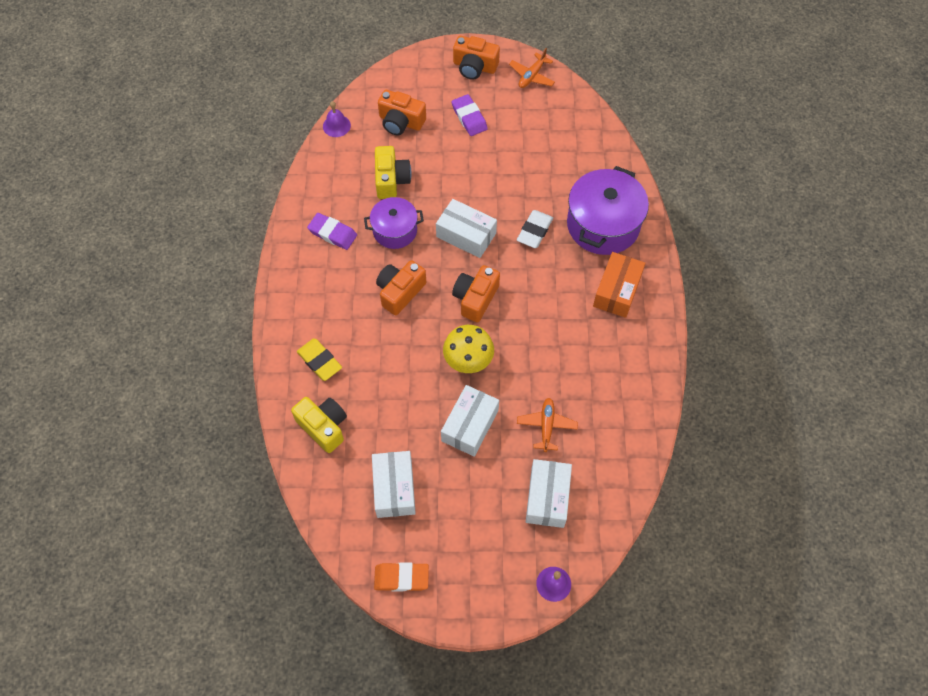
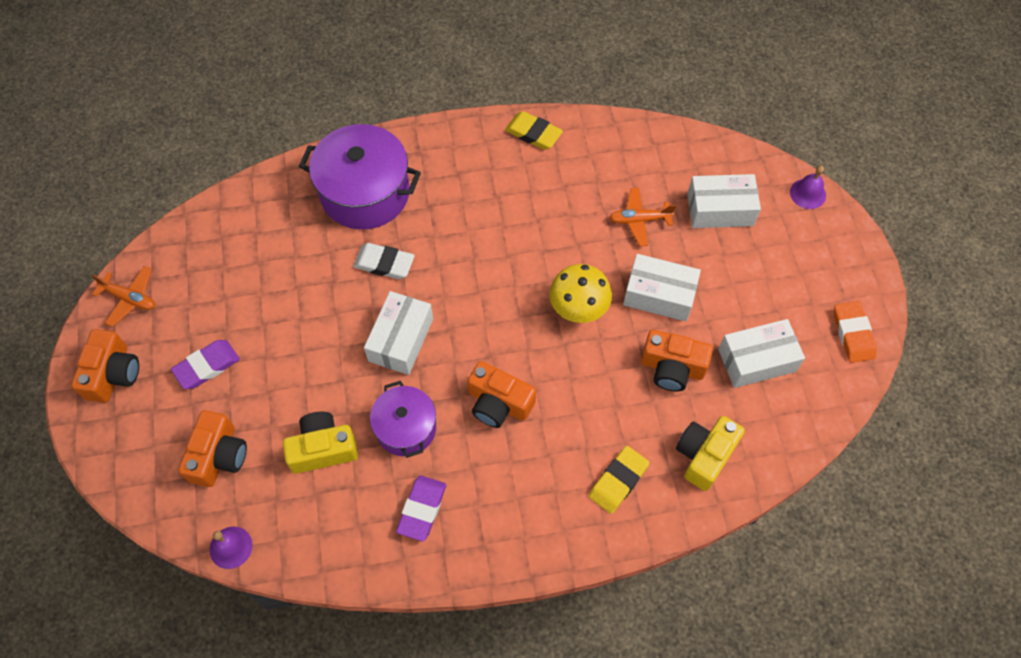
camera: 100 degrees left, 0 degrees up
orange camera [452,265,500,322] -> orange camera moved to [641,330,713,392]
orange box [593,252,646,318] -> none
none -> yellow eraser [505,111,563,150]

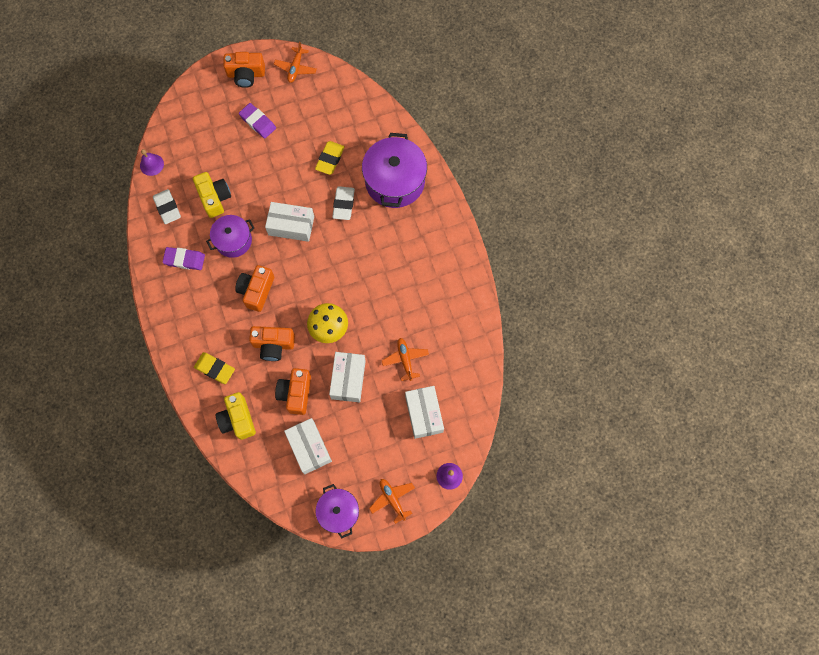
camera: 80 degrees right, 10 degrees up
orange camera [178,410,247,487] -> orange camera moved to [249,326,295,361]
yellow eraser [505,111,563,150] -> yellow eraser moved to [315,141,345,175]
yellow camera [676,416,745,491] -> yellow camera turned 135 degrees counterclockwise [216,392,256,440]
orange eraser [834,301,877,363] -> purple pot [315,484,359,538]
none -> white eraser [153,189,181,224]
none -> orange plane [369,479,415,524]

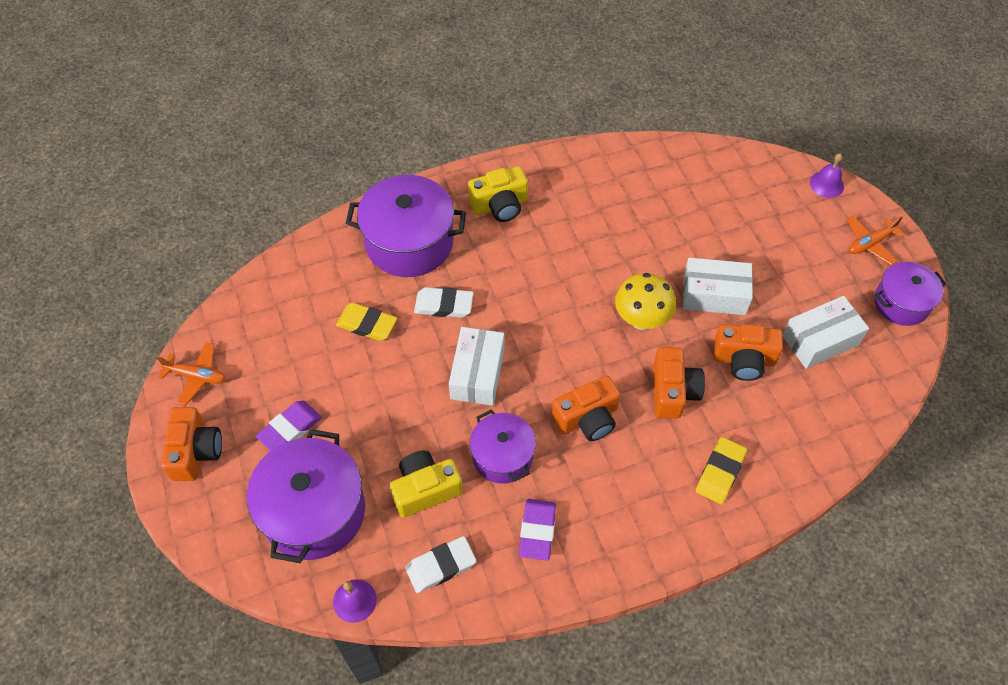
camera: 90 degrees left, 15 degrees down
yellow camera [216,392,256,440] -> yellow camera moved to [468,166,528,222]
orange camera [235,265,274,312] -> orange camera turned 45 degrees counterclockwise [552,376,620,441]
orange plane [382,338,429,381] -> none
white box [405,386,444,439] -> none
none -> purple pot [247,429,365,563]

